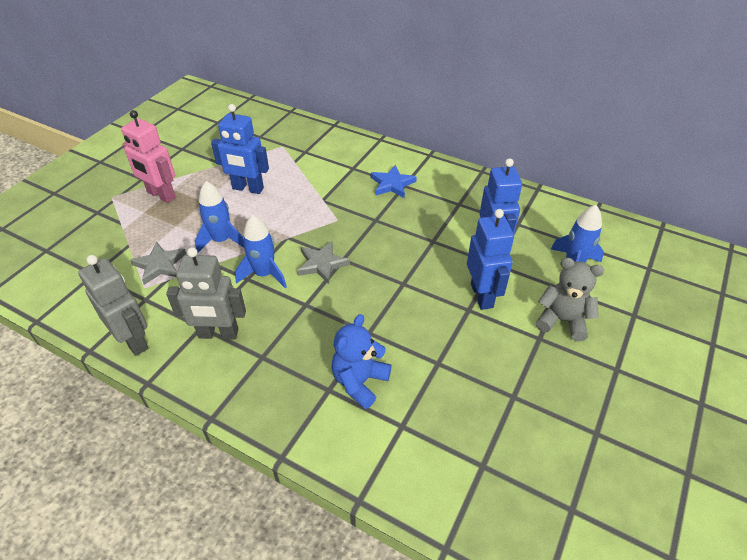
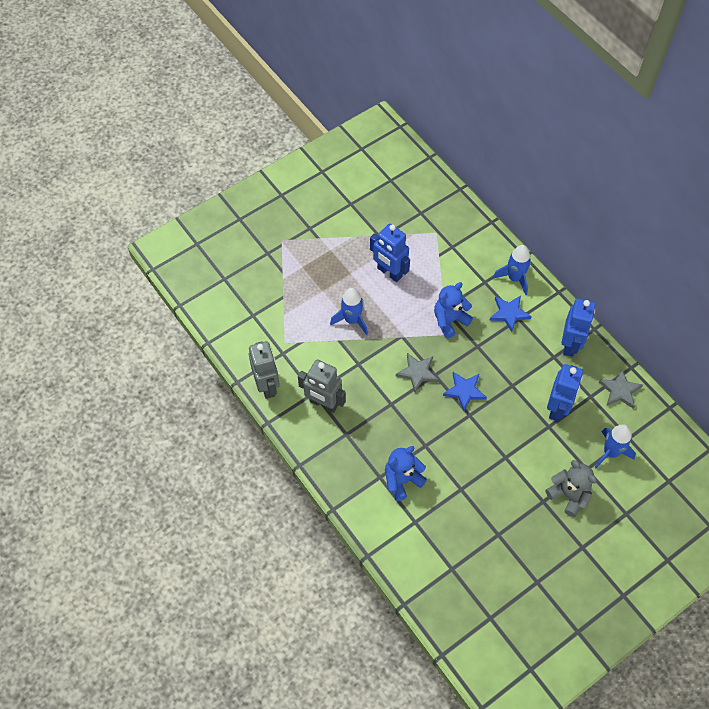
camera: 25 degrees right, 15 degrees up
pink robot [121,110,176,203] -> none
grey star [130,242,186,285] -> grey star moved to [599,368,643,409]
blue rocket [235,215,287,288] -> blue rocket moved to [493,245,531,295]
blue robot [467,209,514,310] -> blue robot moved to [561,299,595,357]
none -> blue teddy bear [434,282,473,338]
none -> blue star [443,372,487,411]

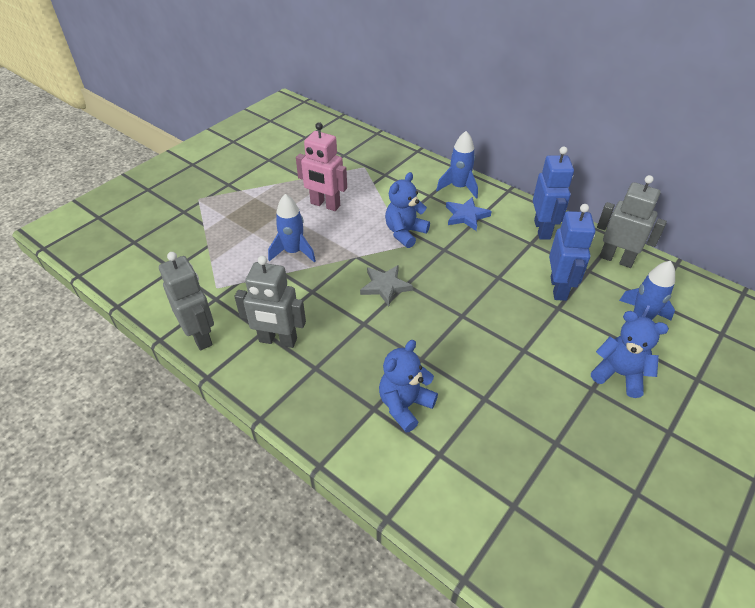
camera: 15 degrees left, 15 degrees down
blue robot [370,223,410,282] -> pink robot [296,122,347,211]
blue star [443,372,487,411] -> none
grey teddy bear [545,460,597,517] -> blue teddy bear [591,311,669,398]
grey star [599,368,643,409] -> grey robot [597,175,667,268]

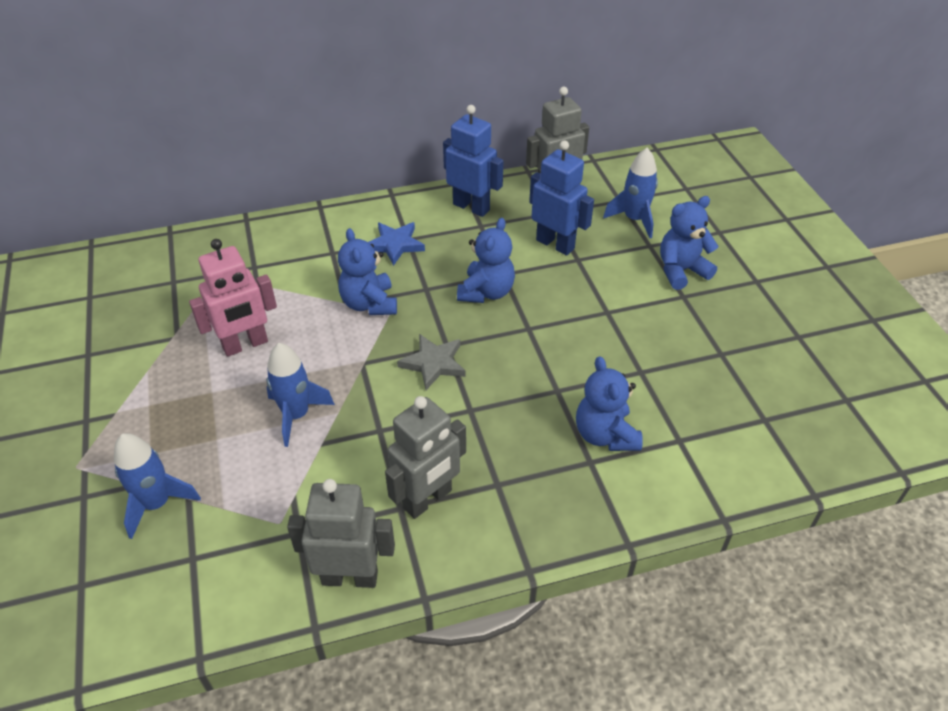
camera: 55 degrees left, 0 degrees up
blue rocket [436,131,478,199] -> blue rocket moved to [114,433,201,539]
none -> blue teddy bear [457,218,515,303]

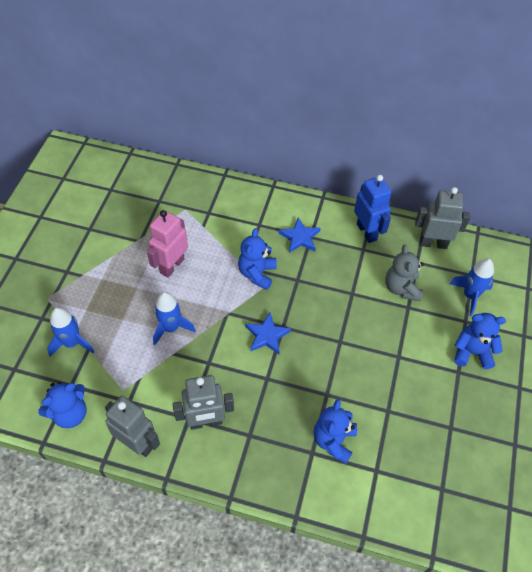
camera: 30 degrees right, 10 degrees up
pink robot [189,239,277,357] -> pink robot turned 120 degrees clockwise [147,210,188,278]
grey star [397,334,465,390] -> blue star [245,312,291,354]
blue teddy bear [457,218,515,303] -> blue teddy bear moved to [38,382,86,428]
blue robot [529,140,594,256] -> grey teddy bear [385,245,424,301]

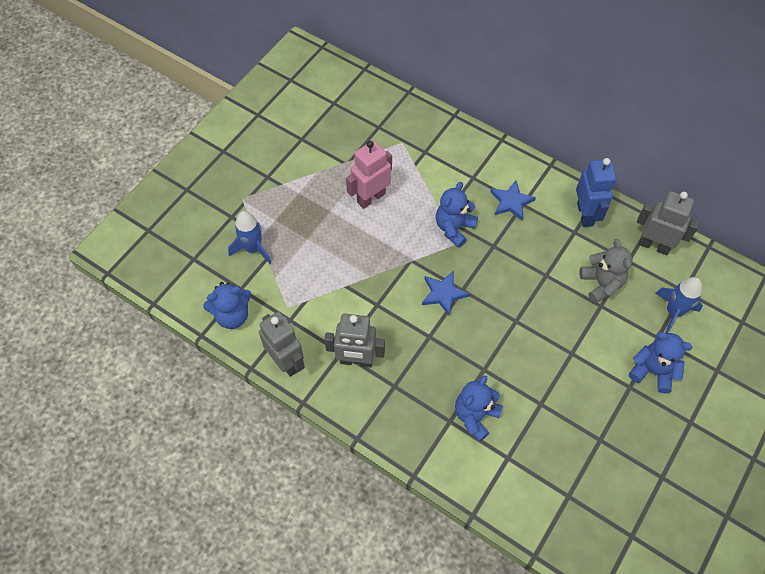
camera: 20 degrees right, 5 degrees up
blue rocket [153,292,196,345] -> none
grey teddy bear [385,245,424,301] -> grey teddy bear turned 150 degrees clockwise [580,239,632,303]

